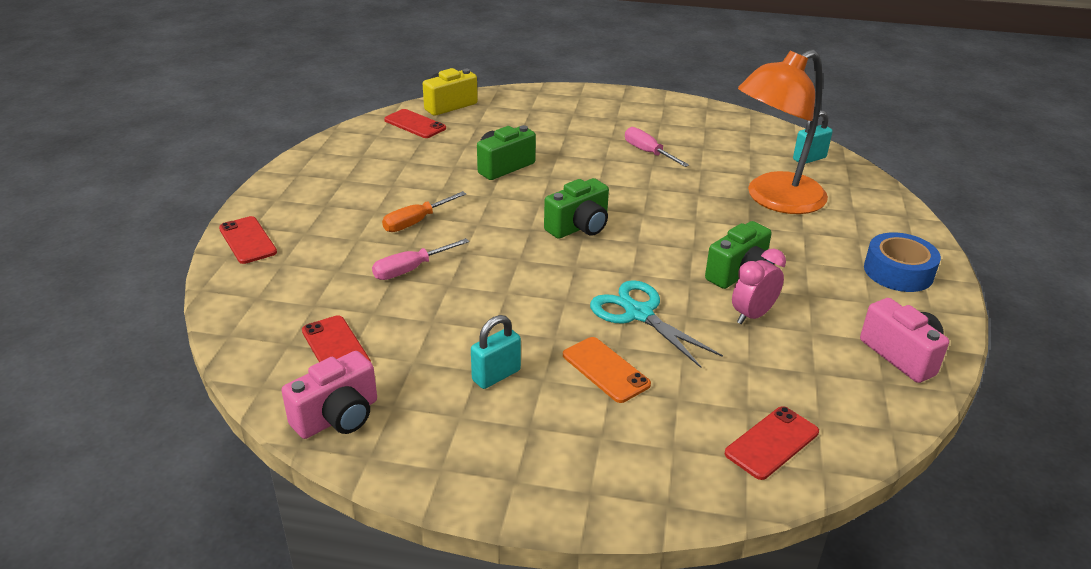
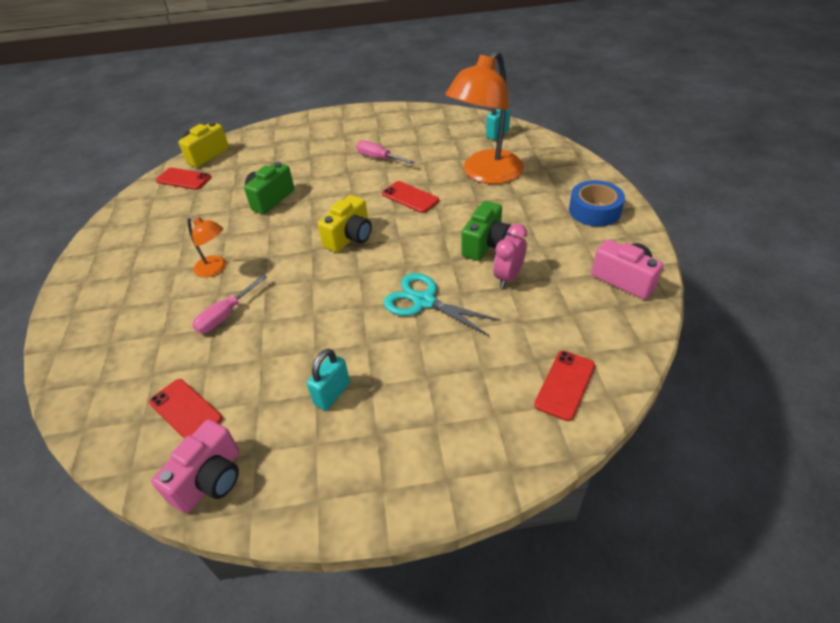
camera: 15 degrees left, 10 degrees up
red phone [219,216,277,264] -> red phone moved to [382,181,439,213]
orange screwdriver [382,191,466,232] -> orange lamp [188,217,226,278]
green camera [544,178,609,239] -> yellow camera [318,195,372,252]
orange phone [563,337,651,403] -> none

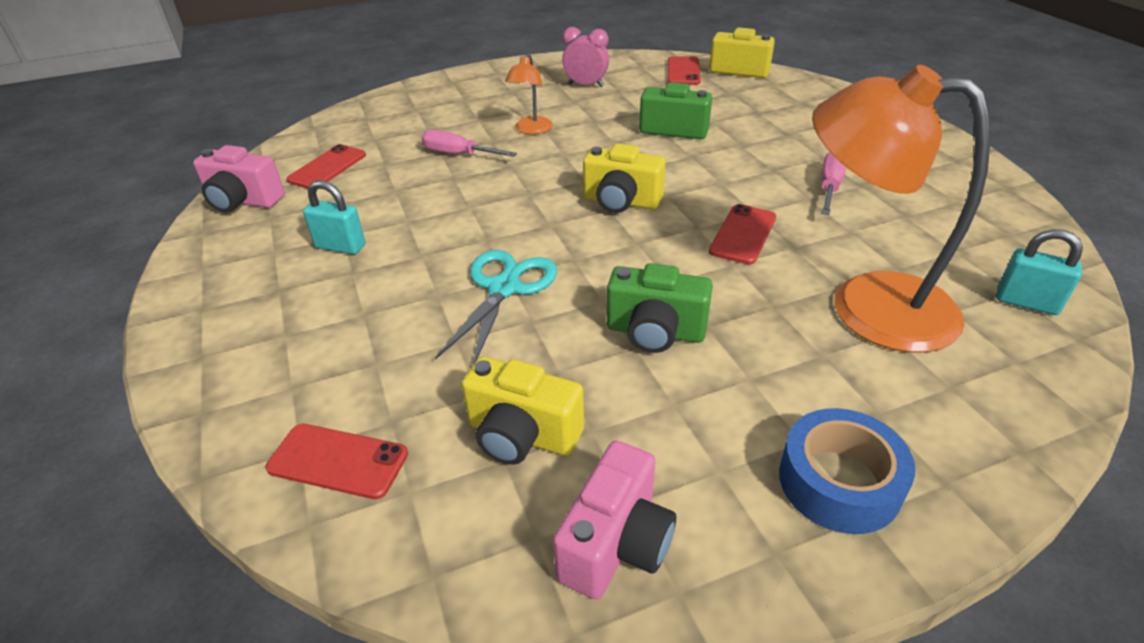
camera: 75 degrees right, 5 degrees down
pink clock [493,224,527,288] -> pink clock moved to [562,27,609,87]
none -> yellow camera [462,357,584,465]

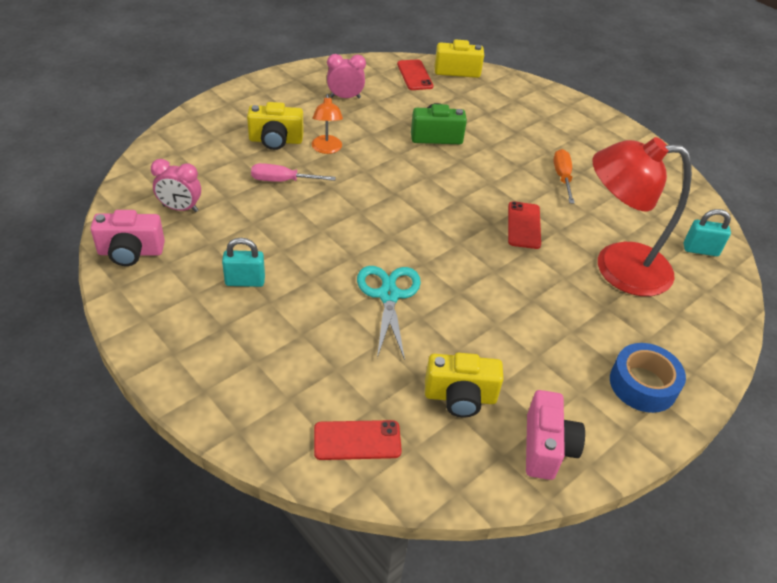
camera: 25 degrees left, 5 degrees up
red phone [286,144,366,189] -> pink clock [151,159,201,212]
yellow camera [583,144,666,213] -> yellow camera moved to [247,102,303,150]
green camera [607,263,713,353] -> none
orange lamp [812,65,990,353] -> red lamp [592,137,692,296]
pink screwdriver [821,152,846,215] -> orange screwdriver [553,149,575,204]

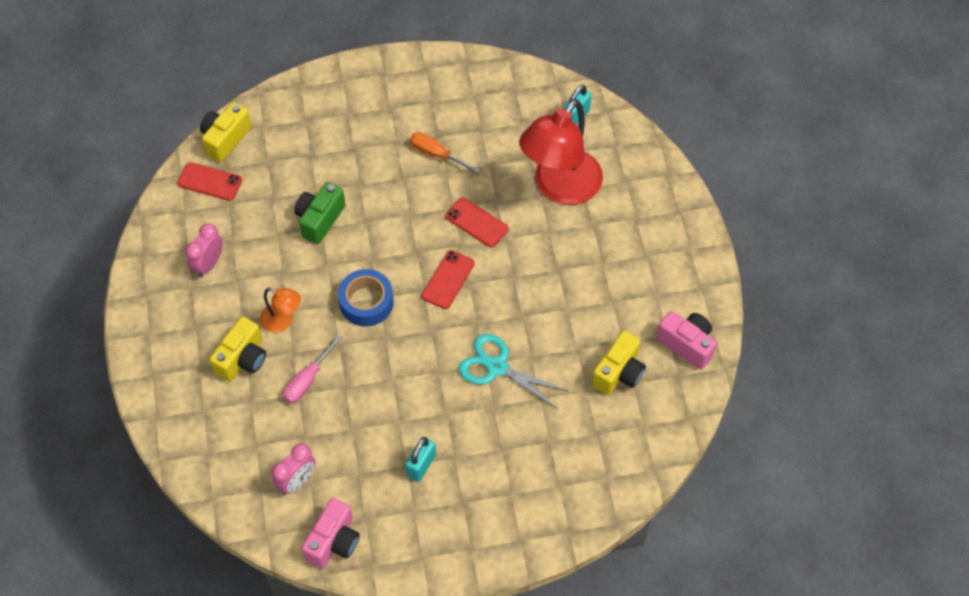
camera: 55 degrees left, 15 degrees up
red phone [314,420,402,460] -> red phone moved to [422,250,475,309]
blue tape [610,343,686,413] -> blue tape moved to [338,269,394,326]

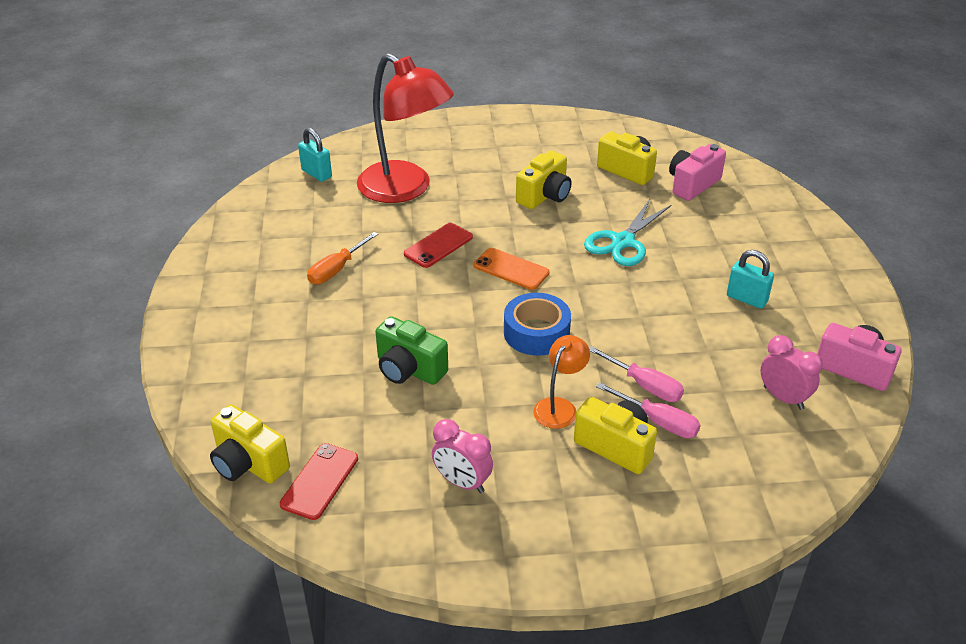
camera: 85 degrees left, 20 degrees down
red phone [422,250,475,309] -> orange phone [474,248,550,290]
pink camera [656,311,717,369] -> pink camera moved to [669,144,726,201]
none -> yellow camera [516,151,572,209]
none -> pink screwdriver [596,382,701,438]

